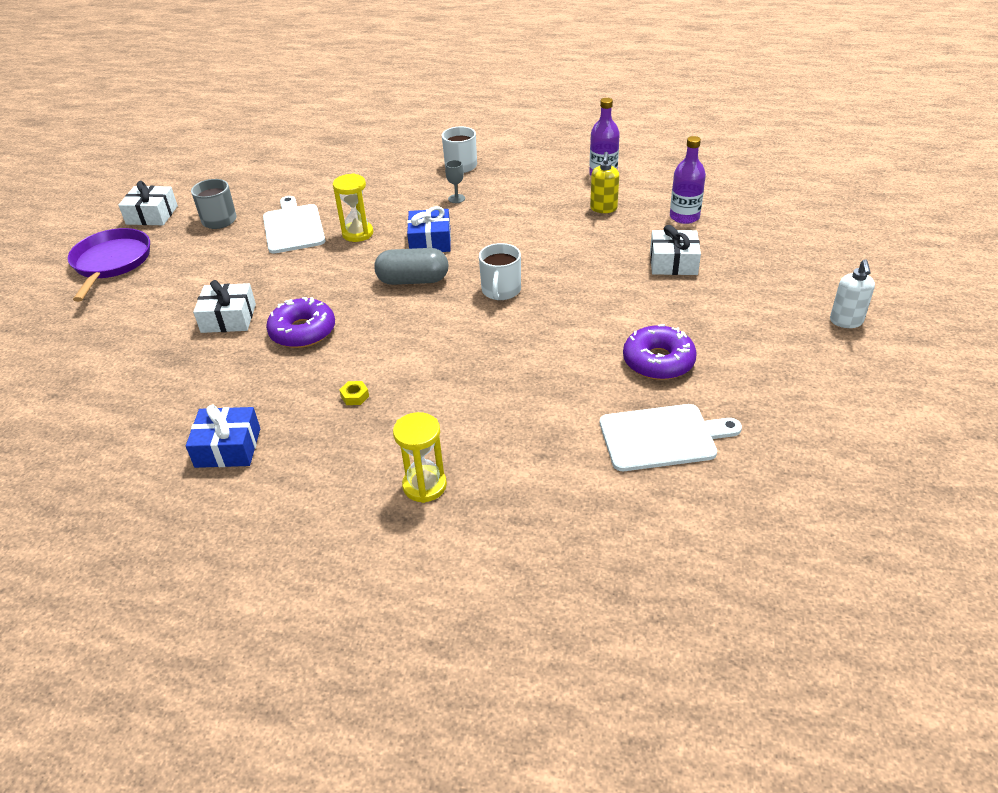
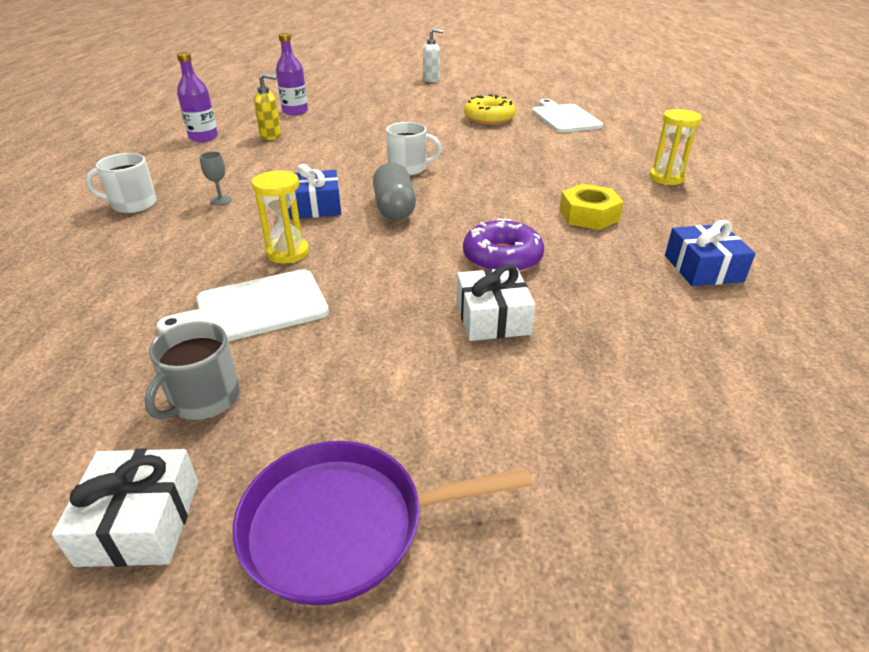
camera: 100 degrees left, 5 degrees down
yellow nut [339,381,369,405] -> yellow nut [559,184,624,230], size x2.19
purple donut [623,324,697,380] -> yellow donut [464,94,516,125]
white gift [650,225,701,275] -> none

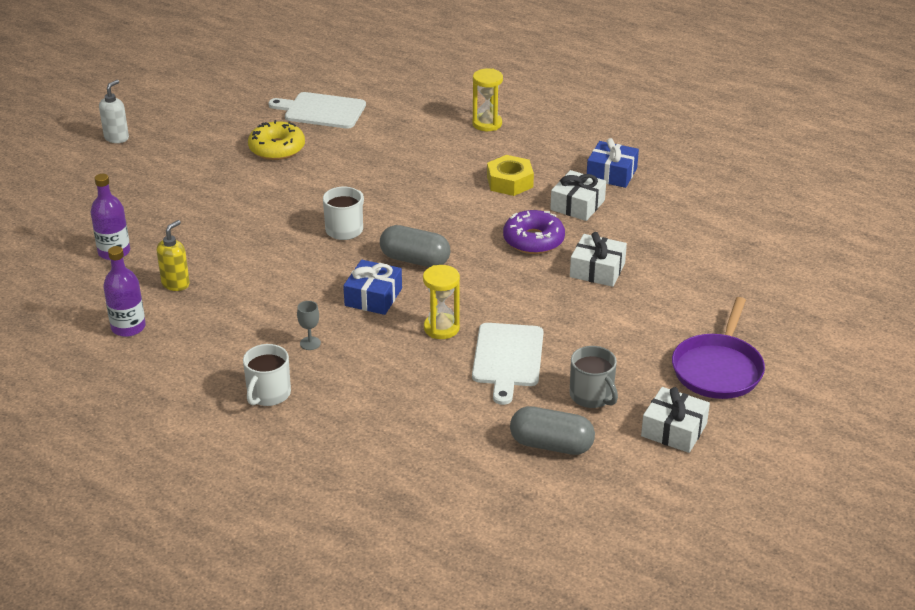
camera: 60 degrees left, 0 degrees up
none -> grey capsule [510,406,595,455]
none -> white gift [550,170,606,221]

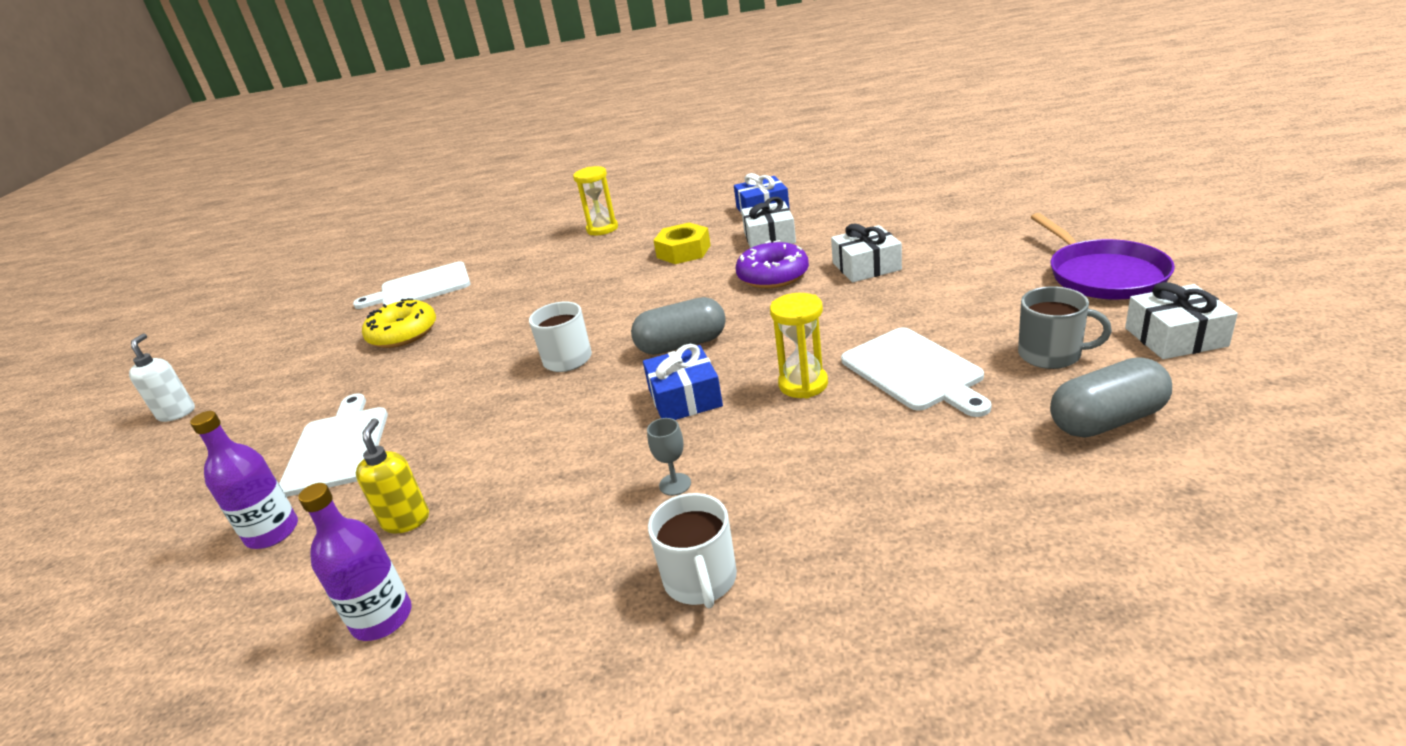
camera: 30 degrees left, 5 degrees down
none -> white cutting board [279,393,388,497]

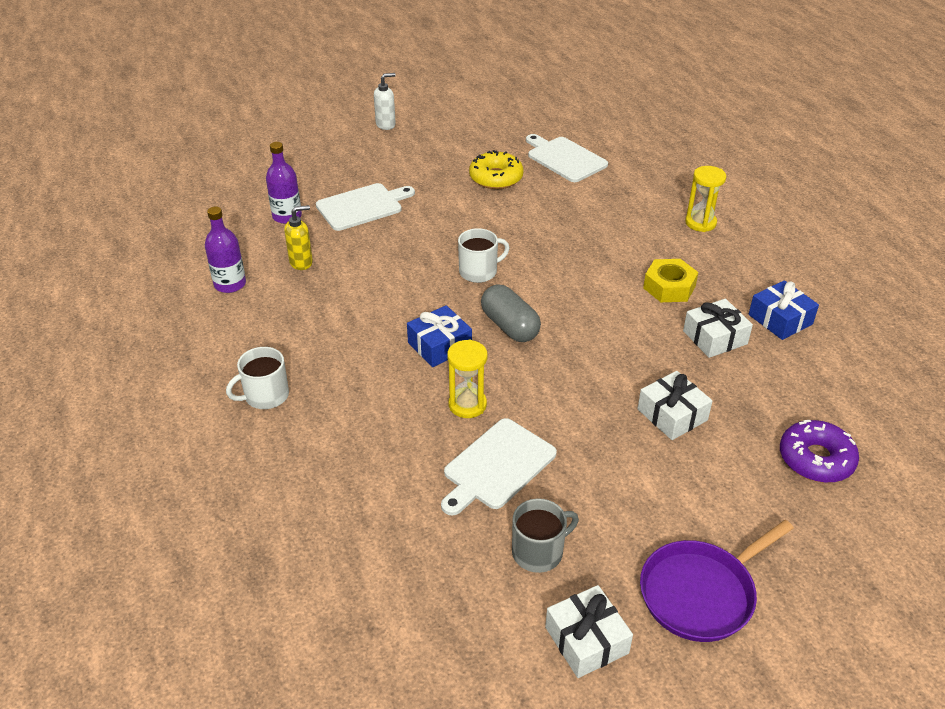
camera: 65 degrees right, 10 degrees up
grey goblet [647,418,691,496] -> none
purple donut [735,240,809,288] -> purple donut moved to [780,420,859,483]
grey mug [1018,286,1112,369] -> grey mug turned 120 degrees counterclockwise [512,498,579,573]
grey capsule [1050,357,1172,438] -> none

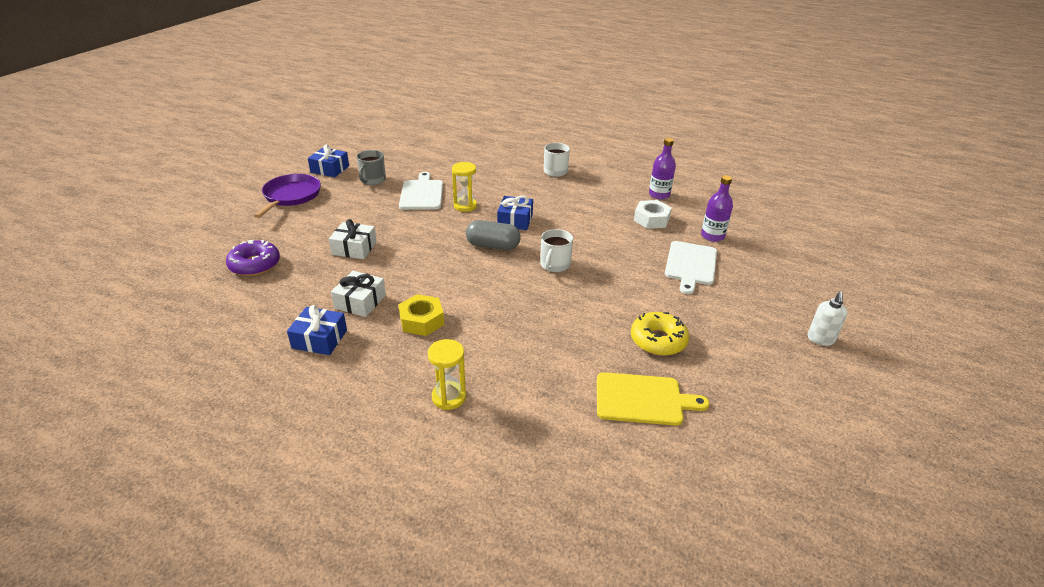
camera: 135 degrees right, 5 degrees down
yellow soap dispenser [284,205,313,270] -> white nut [634,200,672,229]
white cutting board [526,134,608,182] -> yellow cutting board [597,372,709,426]
white gift [545,585,633,678] -> blue gift [308,144,349,177]

